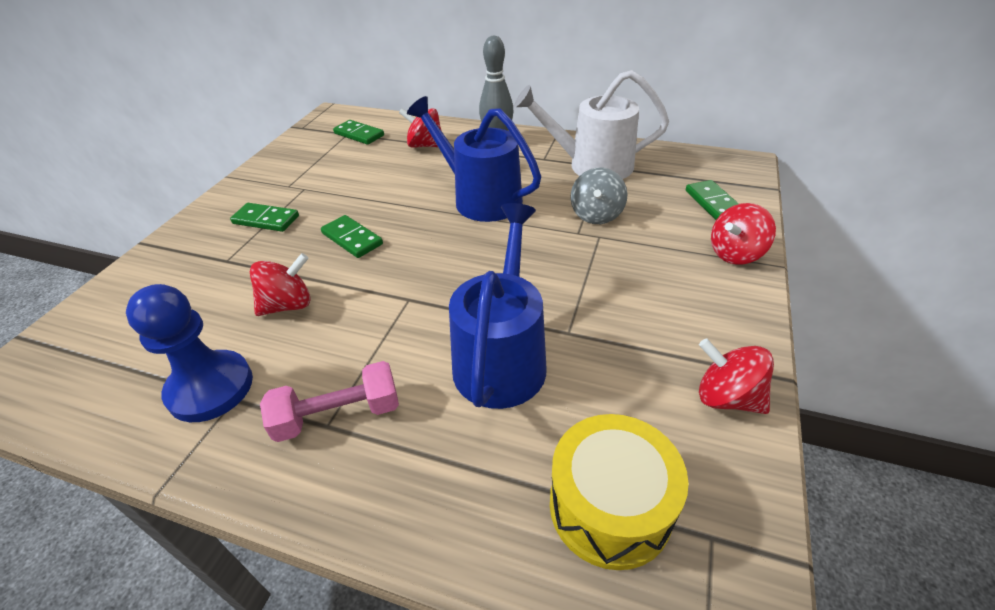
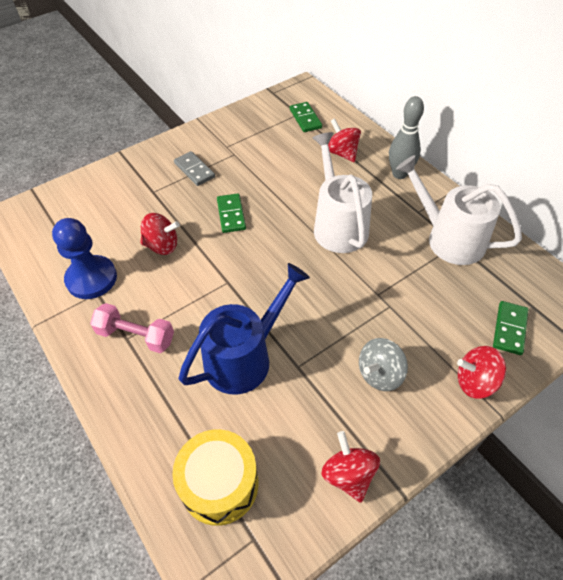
camera: 35 degrees right, 10 degrees up
green domino [230,203,299,232] -> grey domino [174,151,215,186]
blue watering can [407,96,541,222] -> white watering can [312,132,372,253]
grey spinning top [571,168,627,224] -> grey spinning top moved to [359,338,408,391]

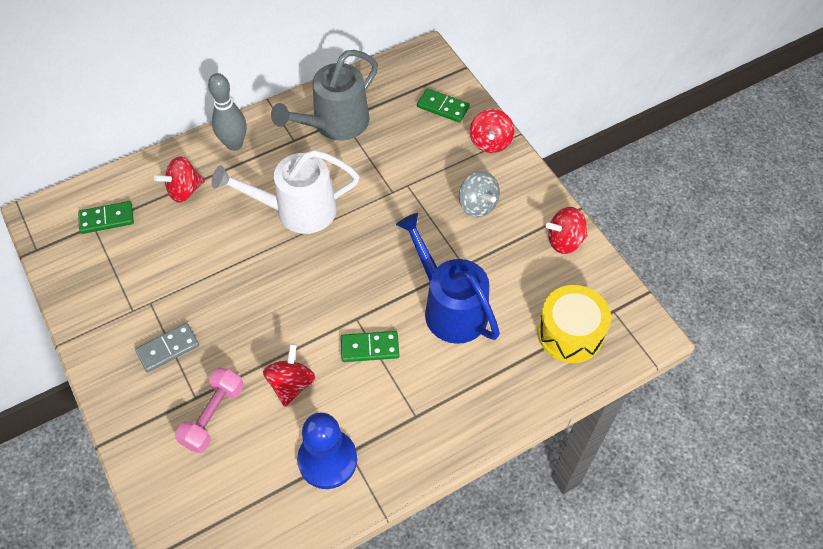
camera: 85 degrees left, 5 degrees up
pink dumbbell [90,303,174,353] -> pink dumbbell moved to [175,368,244,453]
green domino [217,193,246,233] -> green domino moved to [341,331,399,362]
white watering can [396,155,522,265] -> grey watering can [271,50,378,140]

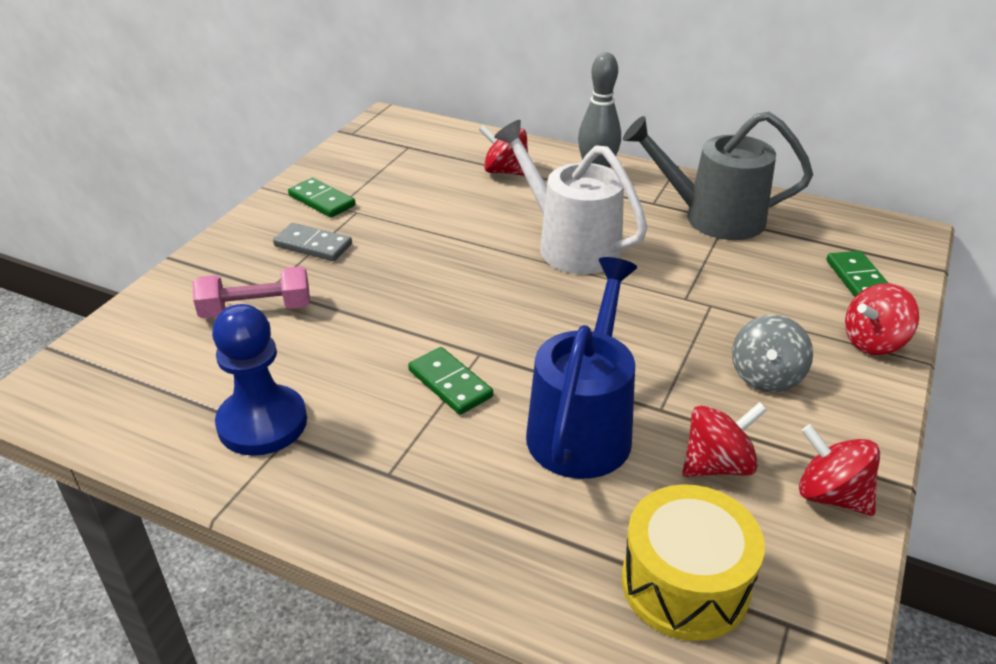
camera: 55 degrees right, 20 degrees down
green domino [78,201,134,234] -> green domino moved to [288,178,355,218]
red spinning top [263,344,316,407] -> red spinning top moved to [682,402,767,477]

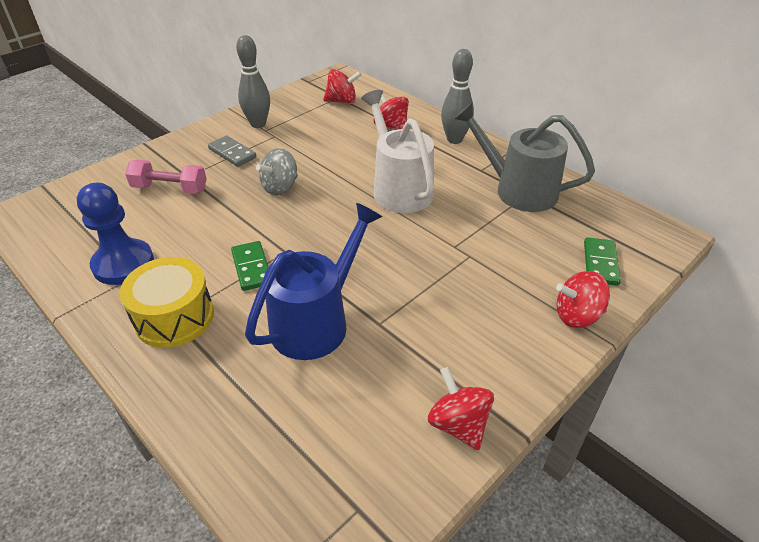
camera: 20 degrees right, 5 degrees up
green domino [288,178,355,218] -> grey bowling pin [236,35,270,128]
yellow drum [622,484,765,641] -> yellow drum moved to [120,257,214,348]
red spinning top [682,402,767,477] -> red spinning top moved to [323,69,362,104]
grey spinning top [732,315,813,392] -> grey spinning top moved to [256,148,298,195]

